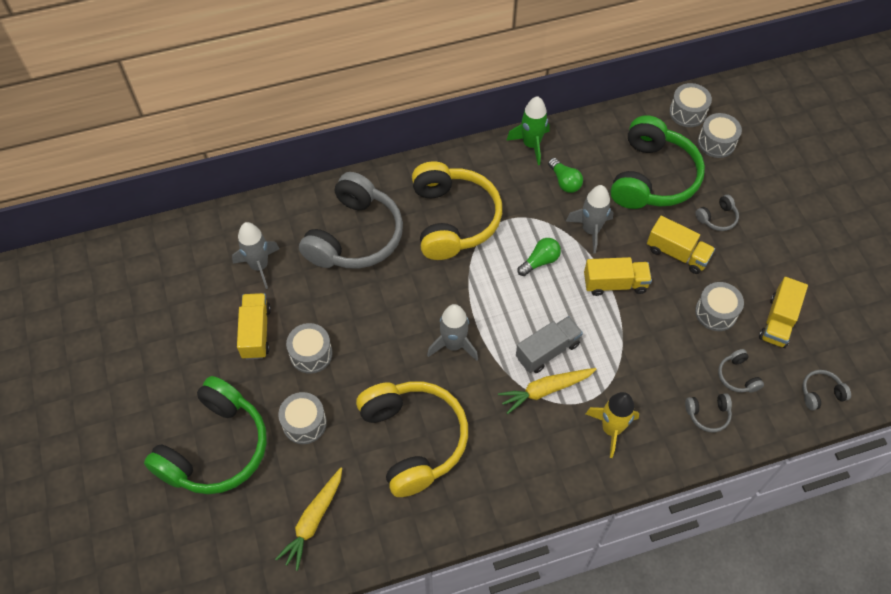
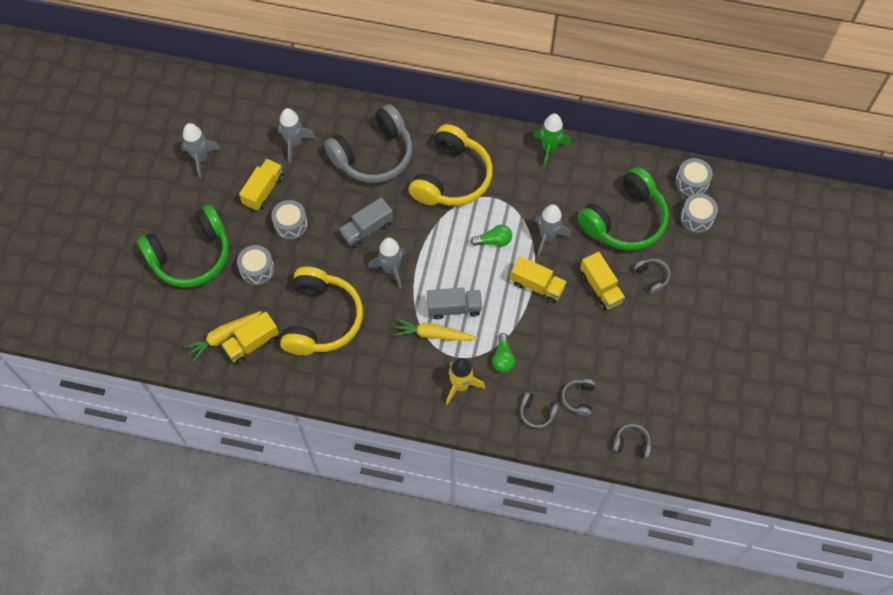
camera: 30 degrees right, 5 degrees up
green light bulb [548,158,583,193] -> green light bulb moved to [493,333,515,373]
grey headphones [695,195,739,231] -> grey headphones turned 120 degrees counterclockwise [634,259,670,294]
grey drum [695,282,744,331] -> none
yellow truck [759,277,808,348] -> yellow truck moved to [221,312,279,364]
none -> grey rocket [181,123,221,178]
none -> grey truck [339,197,393,248]

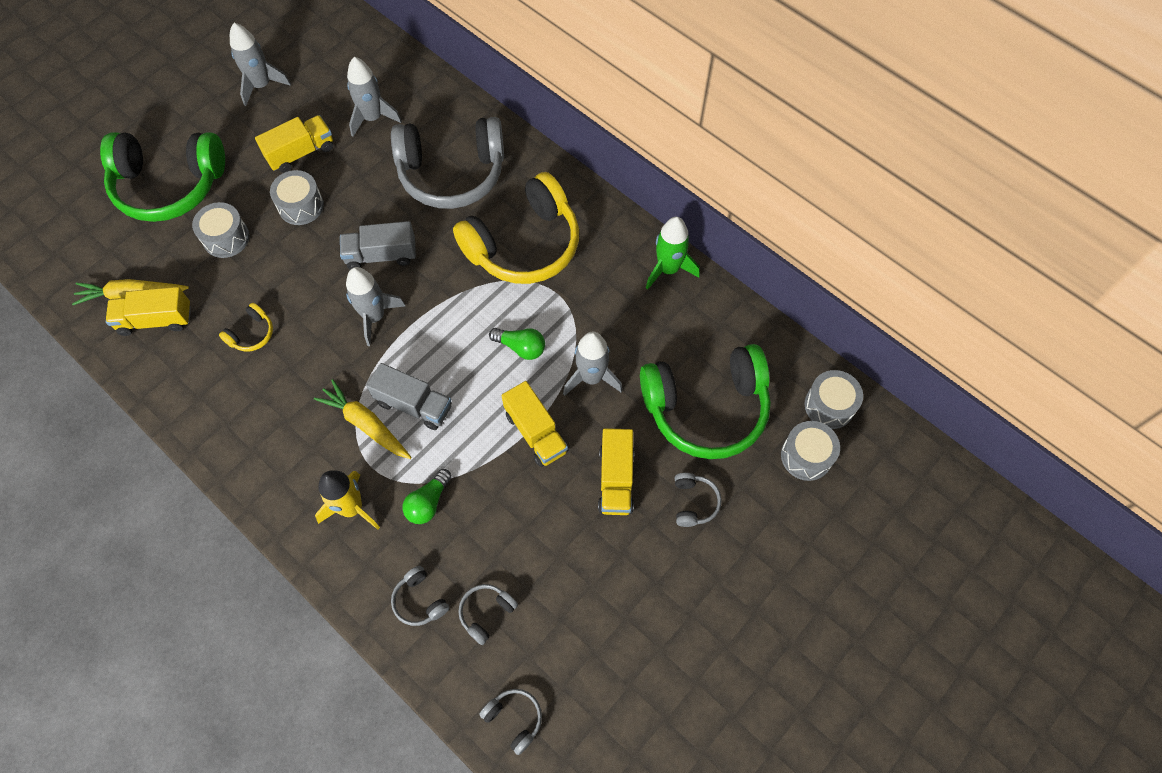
camera: 30 degrees right, 0 degrees up
yellow headphones [280,267,363,355] -> yellow headphones [219,303,273,351], size x0.40

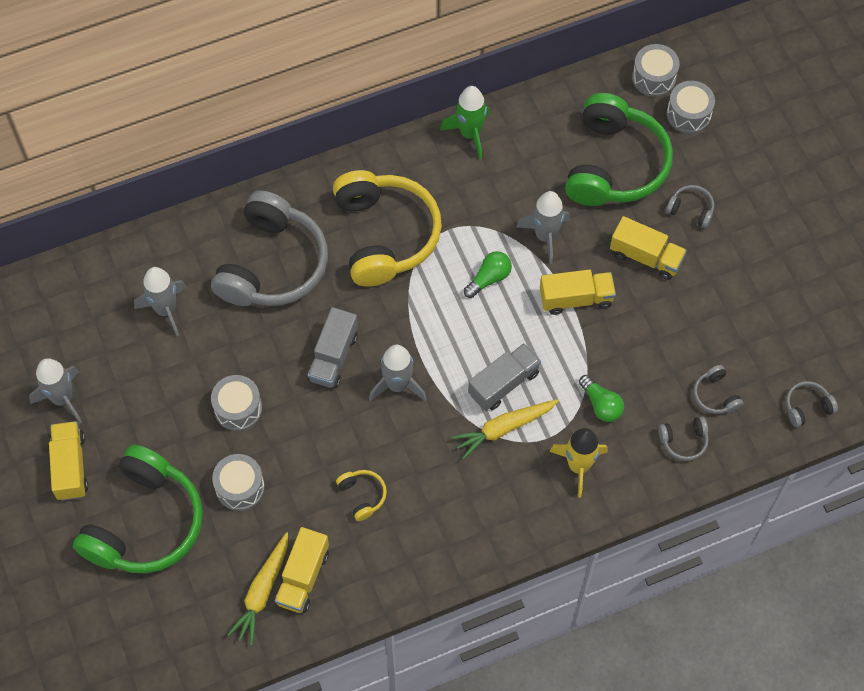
camera: 65 degrees left, 0 degrees up
yellow truck [255,115,333,173] -> yellow truck moved to [49,421,88,500]

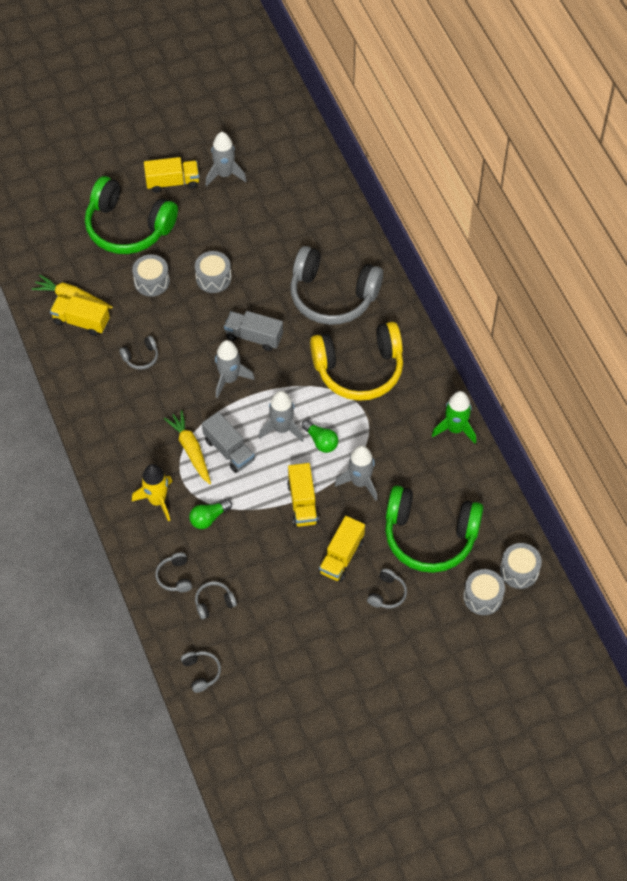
camera: 90 degrees right, 5 degrees down
grey rocket [134,267,186,336] -> grey rocket moved to [259,391,304,442]
yellow headphones [336,470,387,521] -> grey headphones [119,336,158,370]

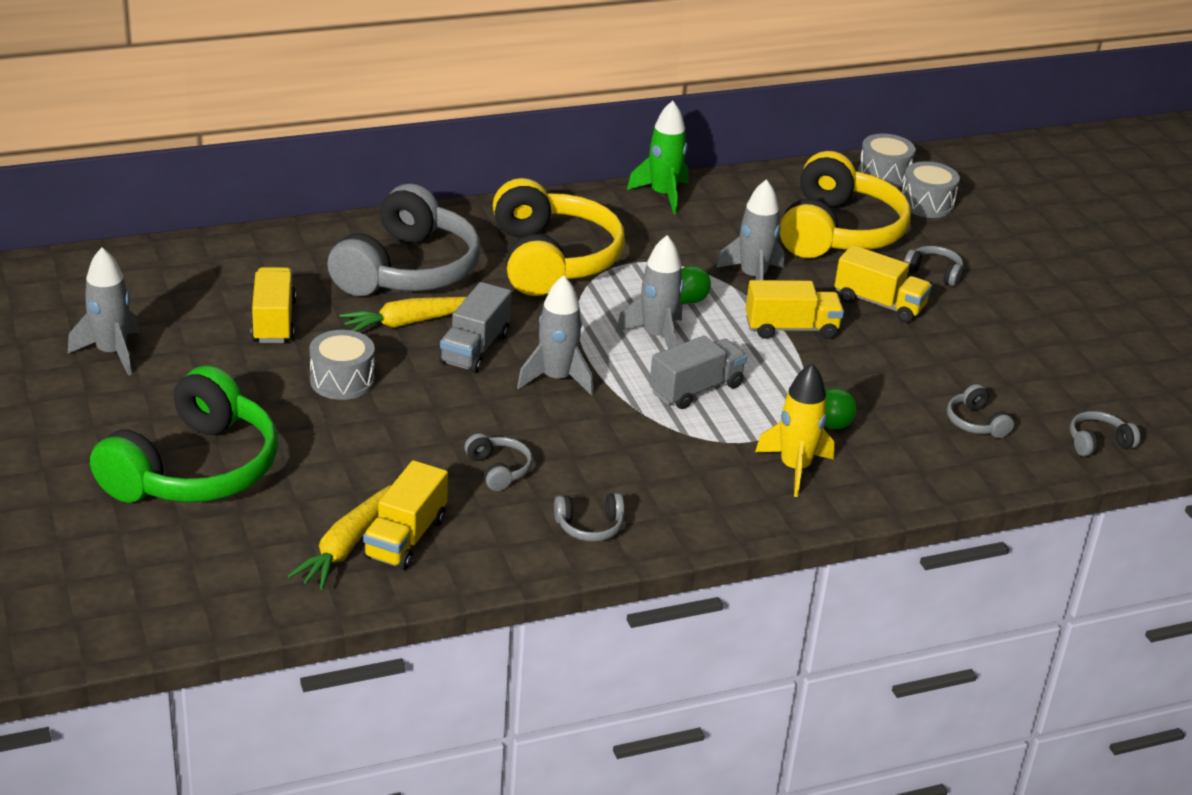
camera: 90 degrees left, 25 degrees down
grey drum [132,254,170,297] -> none
yellow truck [144,157,199,193] -> yellow truck moved to [251,267,296,343]
grey headphones [155,553,192,592] -> grey headphones moved to [554,493,624,542]
yellow carrot [164,410,211,484] -> yellow carrot moved to [340,297,466,331]
green headphones [385,486,483,573] -> yellow headphones [779,151,911,258]

